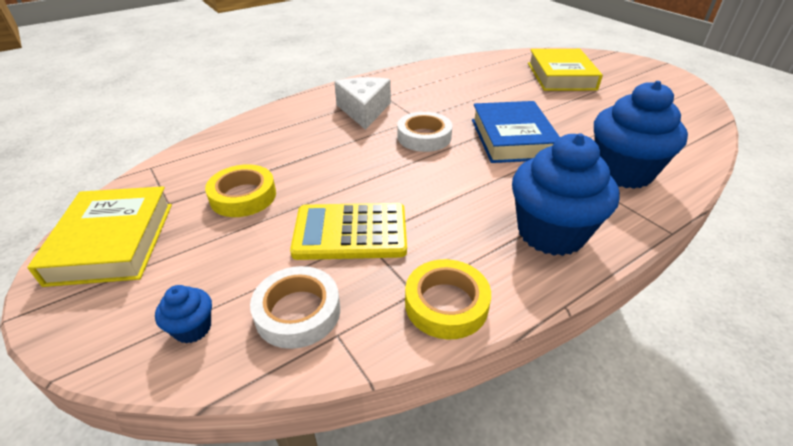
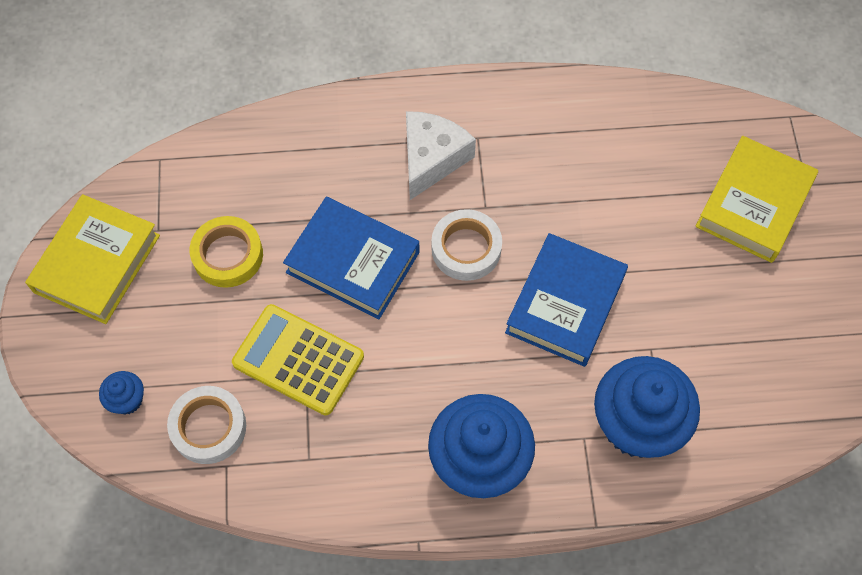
camera: 30 degrees right, 25 degrees up
yellow tape [405,259,491,339] -> none
none -> blue book [283,197,420,319]

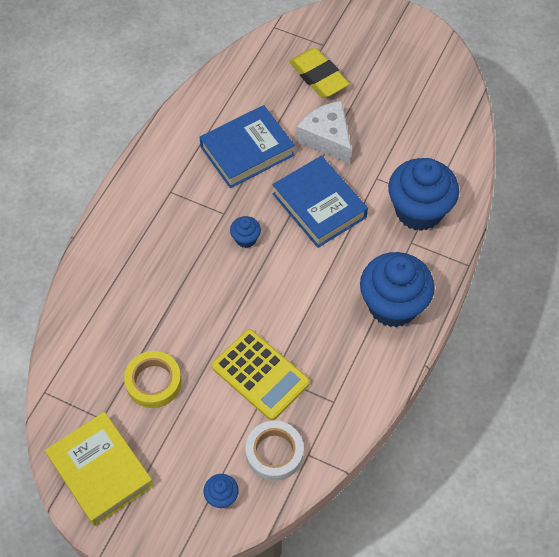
camera: 60 degrees left, 5 degrees down
yellow calculator [232,304,364,415] -> yellow calculator turned 105 degrees counterclockwise [212,329,310,420]
blue book [283,197,420,319] -> blue book moved to [199,105,295,188]
white cheese [406,111,476,200] -> white cheese moved to [296,101,351,164]
white tape [431,209,502,281] -> blue cupcake [230,216,261,248]
yellow book [695,136,818,263] -> yellow eraser [289,48,349,98]

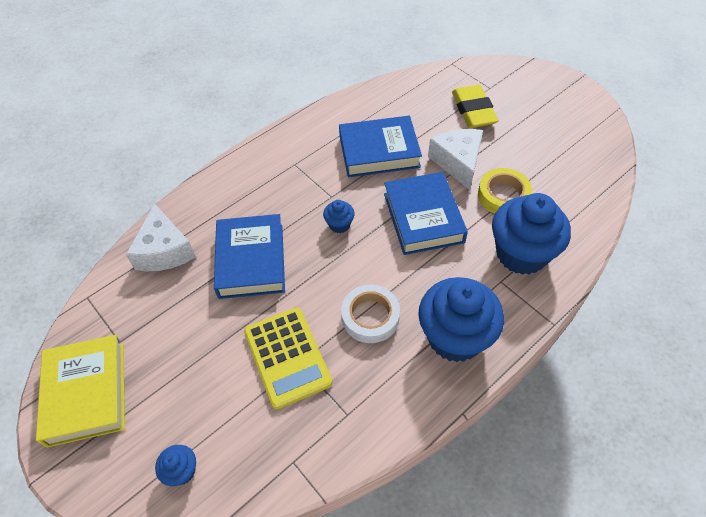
camera: 25 degrees right, 5 degrees down
yellow tape [124,351,182,408] -> yellow tape moved to [478,168,532,214]
white tape [245,420,304,481] -> white tape moved to [341,285,400,343]
none -> white cheese [126,203,196,271]
none -> blue book [214,214,285,299]

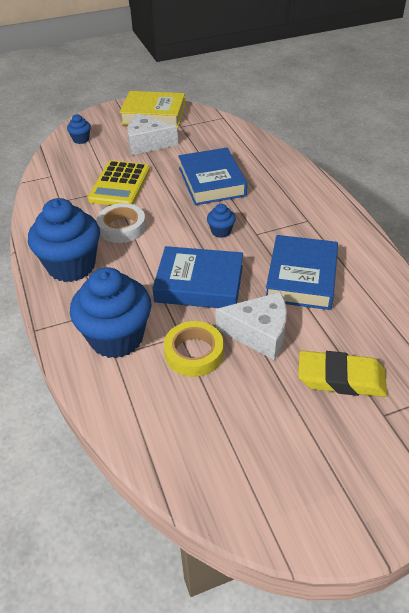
camera: 110 degrees right, 10 degrees down
white cheese [126,203,196,271] -> white cheese moved to [127,113,178,155]
blue book [214,214,285,299] -> blue book turned 60 degrees clockwise [178,148,247,205]
yellow calculator [244,308,332,409] -> yellow calculator turned 75 degrees counterclockwise [88,161,150,205]

